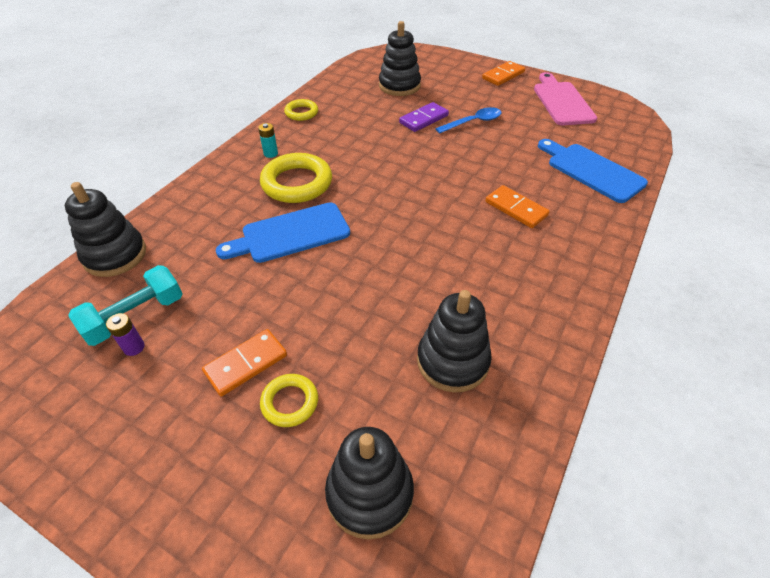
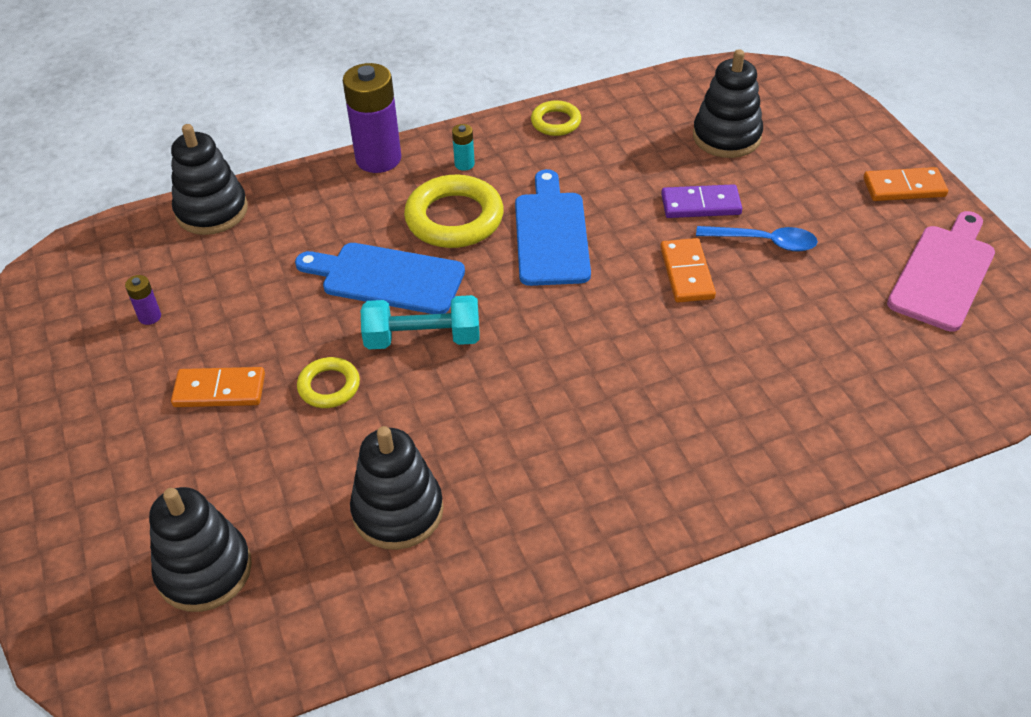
camera: 40 degrees right, 0 degrees up
turquoise dumbbell [68,265,182,346] -> turquoise dumbbell moved to [361,295,480,349]
yellow ring [260,374,318,427] -> yellow ring moved to [297,357,360,408]
orange domino [486,185,550,228] -> orange domino moved to [660,238,716,303]
blue cutting board [538,139,648,203] -> blue cutting board moved to [515,169,591,286]
none -> purple battery [343,63,401,173]

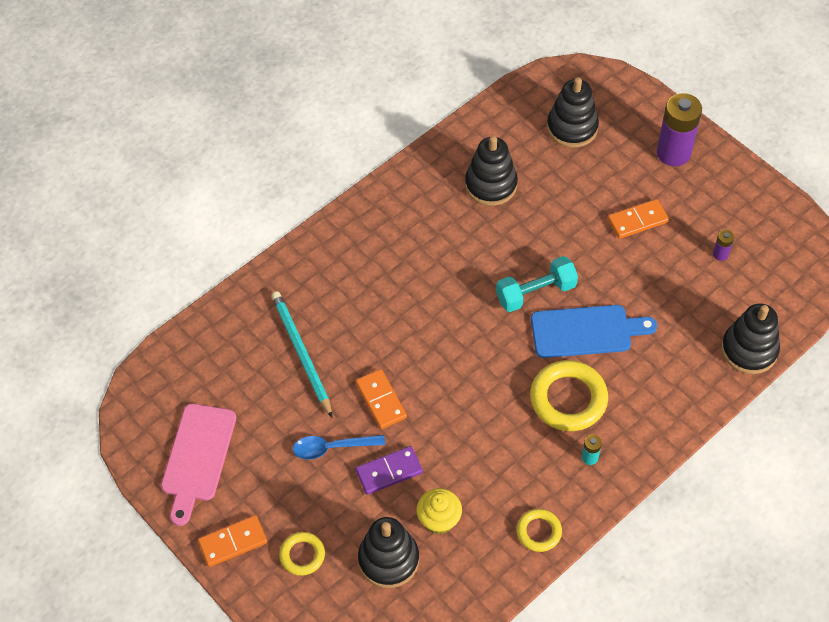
camera: 160 degrees right, 10 degrees up
yellow ring [297,357,360,408] -> yellow ring moved to [279,532,325,576]
purple battery [343,63,401,173] -> purple battery moved to [657,93,702,166]
blue cutting board [515,169,591,286] -> none
none -> turquoise pencil [271,291,332,417]
none -> yellow cupcake [416,488,462,534]

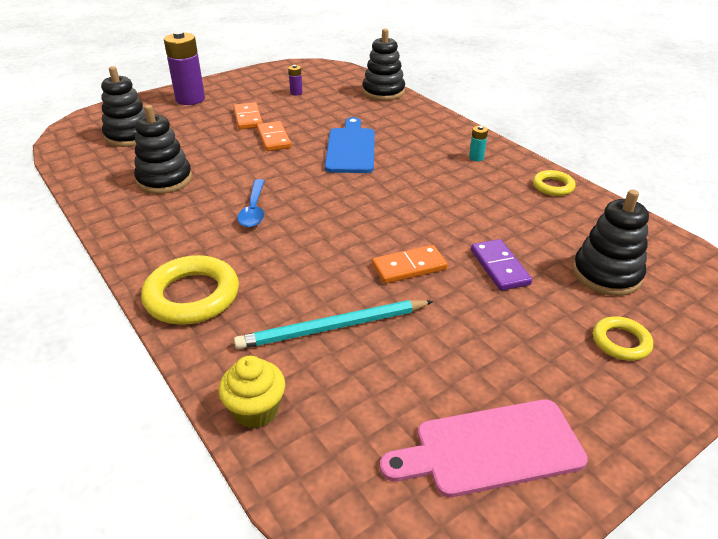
camera: 85 degrees left, 20 degrees down
pink cutting board [161,404,236,526] -> pink cutting board turned 150 degrees clockwise [380,399,588,497]
orange domino [198,515,267,567] -> orange domino moved to [257,121,291,151]
blue spoon [293,435,385,460] -> blue spoon moved to [237,179,264,227]
yellow cupcake [416,488,462,534] -> yellow cupcake moved to [219,356,285,429]
turquoise dumbbell [496,256,578,312] -> none
yellow ring [530,360,608,431] -> yellow ring moved to [141,255,239,325]

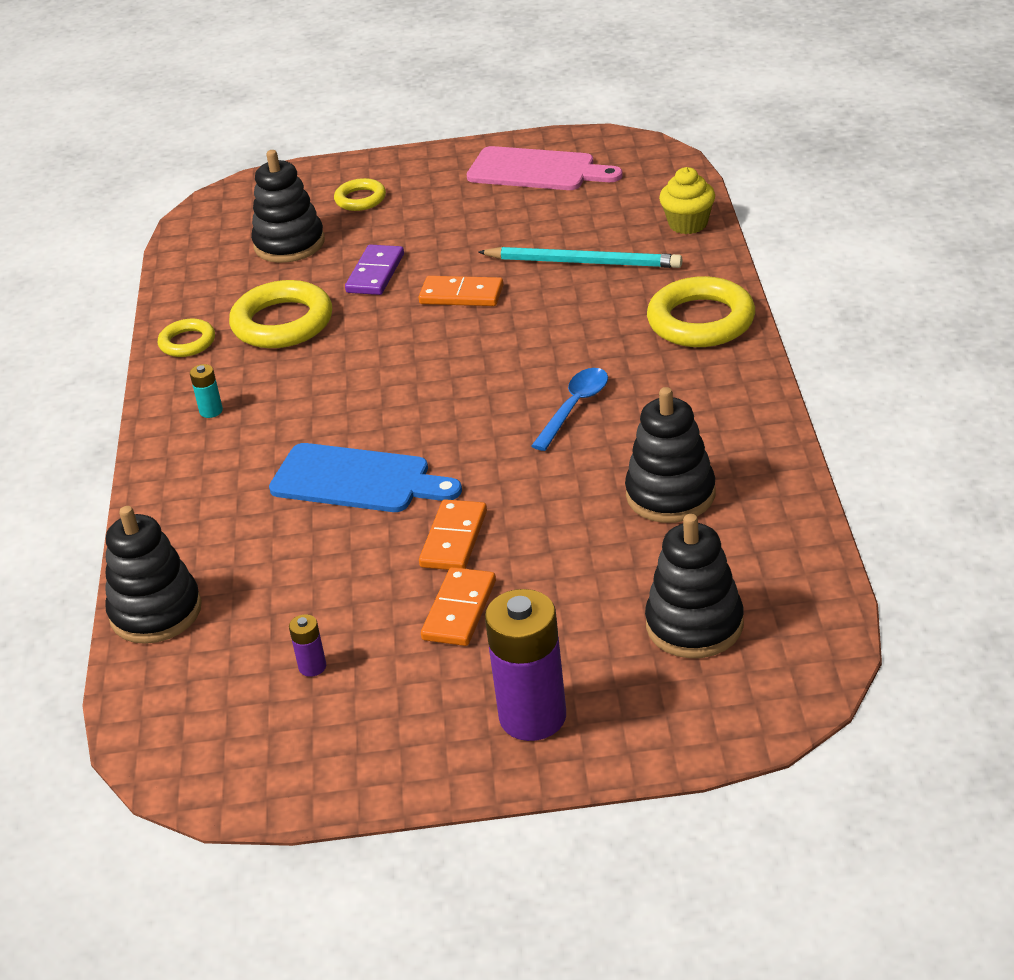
camera: 145 degrees left, 0 degrees up
blue cutting board [325,117,375,173] -> blue cutting board turned 105 degrees counterclockwise [269,443,462,512]
none -> yellow ring [229,280,332,348]

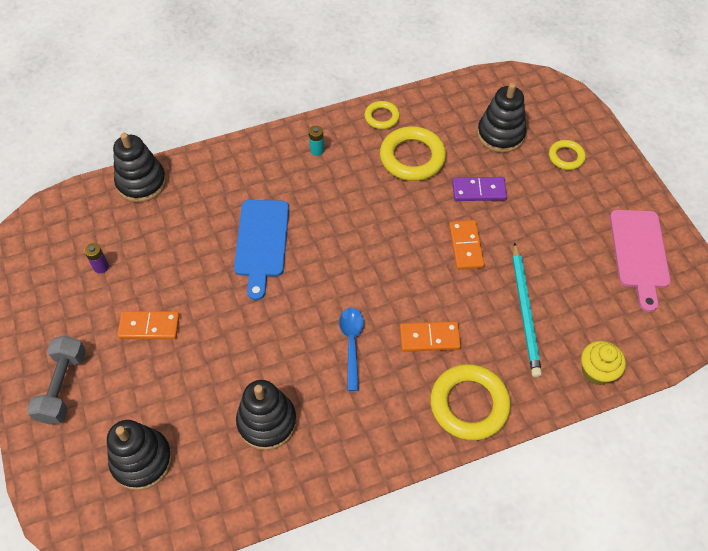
camera: 70 degrees right, 20 degrees up
orange domino [419,499,487,570] -> orange domino moved to [400,321,461,352]
purple battery [485,589,566,741] -> grey dumbbell [27,336,86,424]
blue spoon [531,368,608,451] -> blue spoon turned 105 degrees counterclockwise [339,308,364,391]

